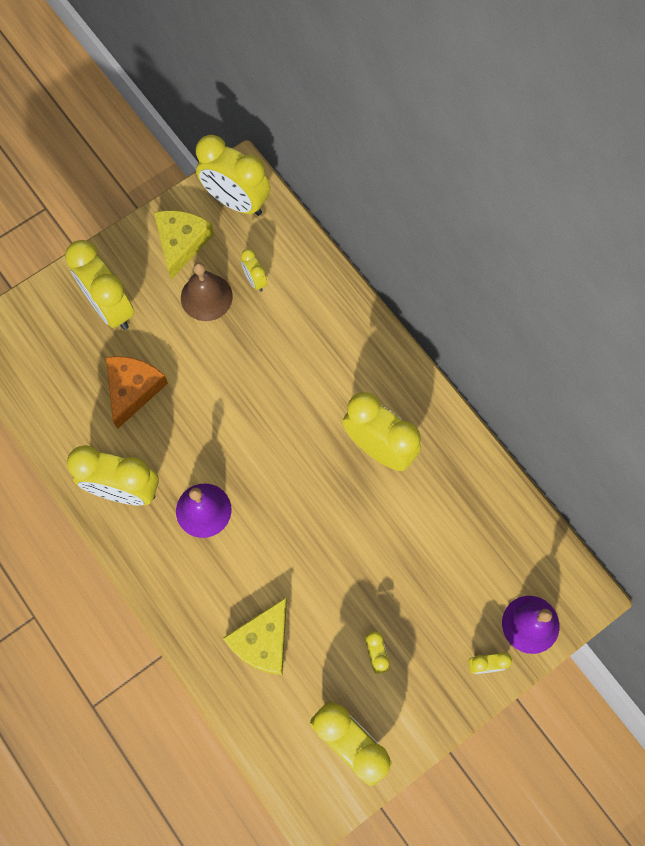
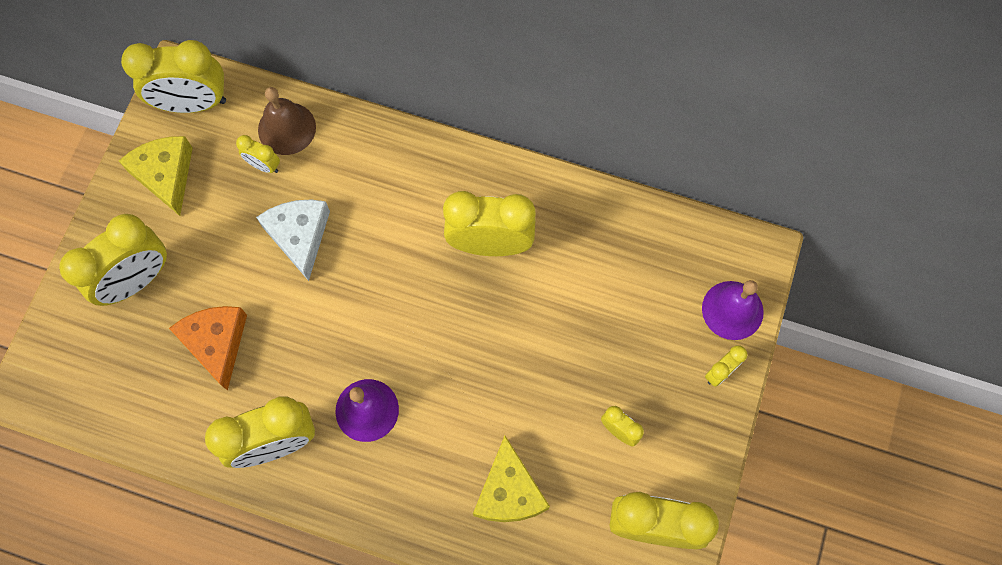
camera: 35 degrees left, 0 degrees up
yellow clock [65,240,134,330] -> yellow clock turned 60 degrees counterclockwise [59,214,167,306]
brown bell [181,262,233,321] -> brown bell moved to [258,87,316,155]
none -> white cheese [256,200,330,281]

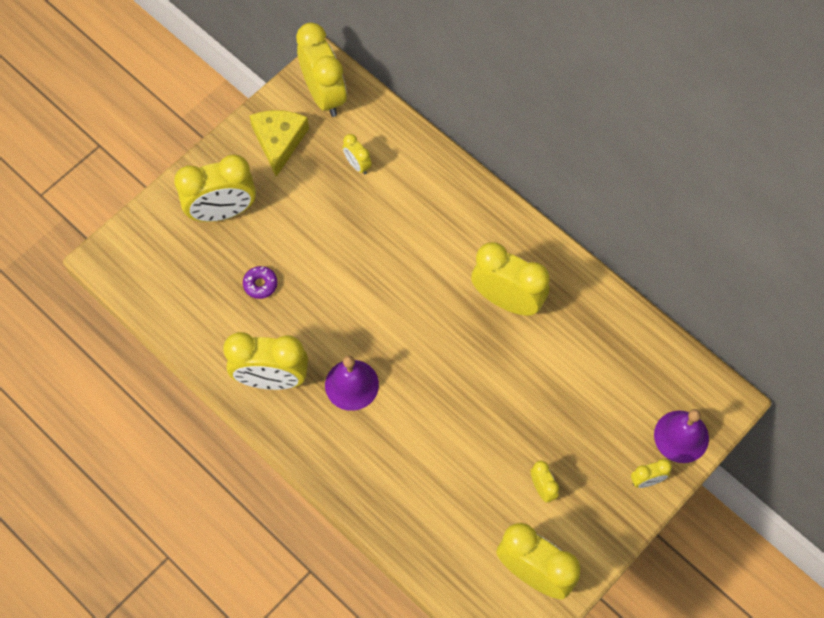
camera: 25 degrees right, 5 degrees down
yellow clock [121,40,226,113] -> yellow clock turned 135 degrees counterclockwise [296,23,347,117]
orange cheese [169,306,247,391] -> purple donut [243,266,277,299]
white cheese [256,200,330,281] -> none
brown bell [258,87,316,155] -> none
yellow cheese [473,436,550,522] -> none

